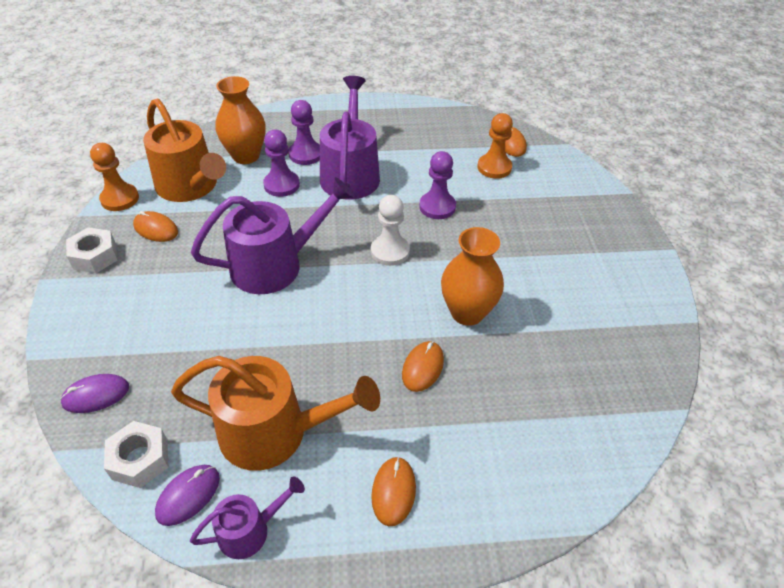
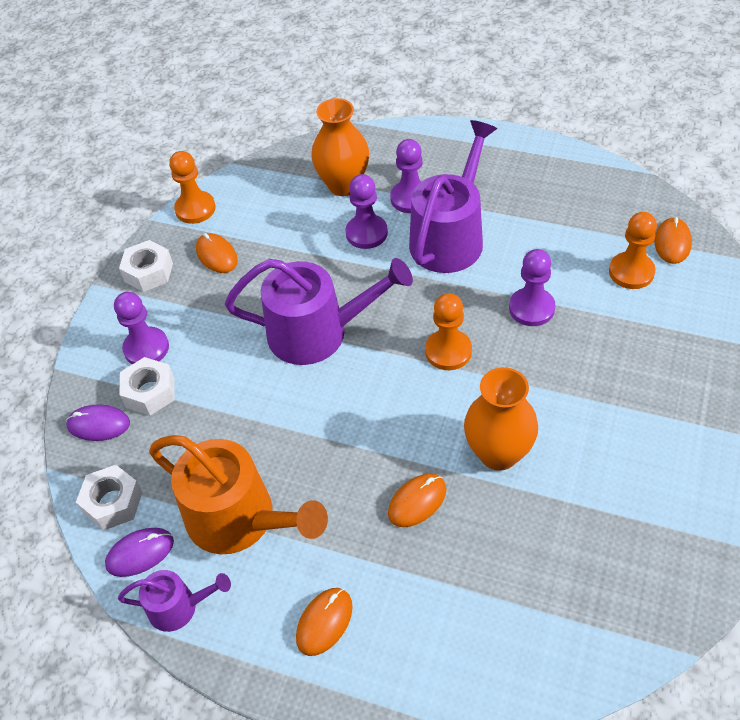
camera: 30 degrees right, 5 degrees up
orange watering can [143,98,226,202] -> none
white pawn [371,195,410,266] -> orange pawn [425,293,472,370]
none -> purple pawn [114,292,169,364]
none -> white nut [119,357,175,416]

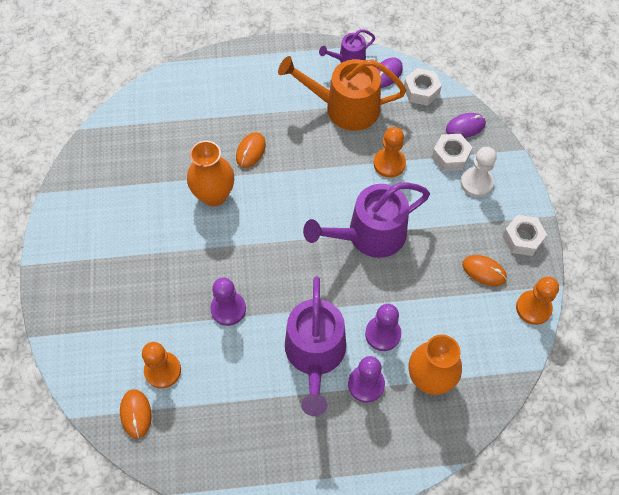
camera: 150 degrees right, 10 degrees up
purple pawn [114,292,169,364] -> white pawn [460,147,497,197]
orange mouse [296,588,353,656] -> none
orange pawn [425,293,472,370] -> orange pawn moved to [374,127,406,178]

